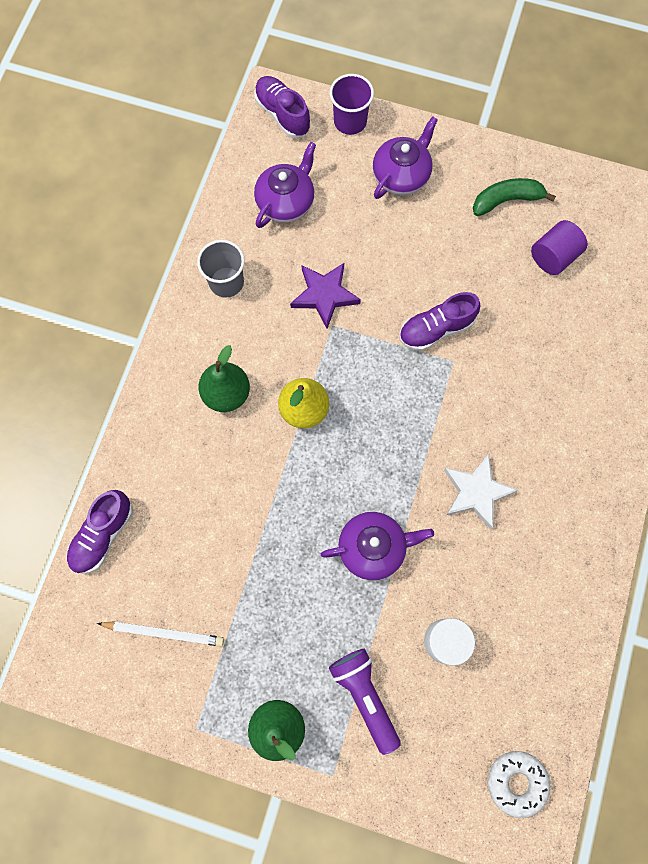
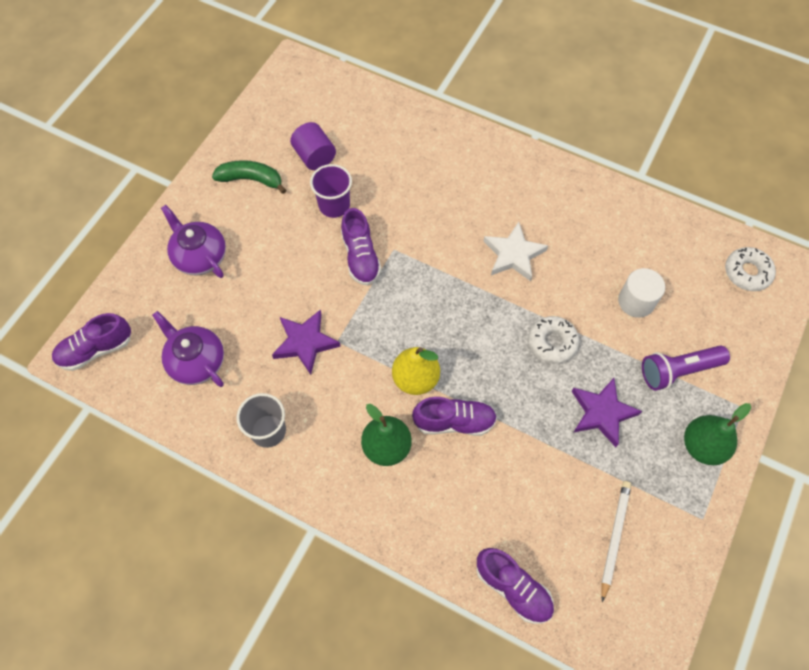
camera: 80 degrees left, 10 degrees down
purple teapot [321,512,434,581] -> white donut [528,316,579,364]
purple cup [330,74,374,135] -> purple cup moved to [310,164,352,218]
green banana [473,178,556,216] -> green banana turned 105 degrees clockwise [212,160,286,194]
none -> purple shoe [412,397,497,436]
none -> purple star [571,378,642,447]

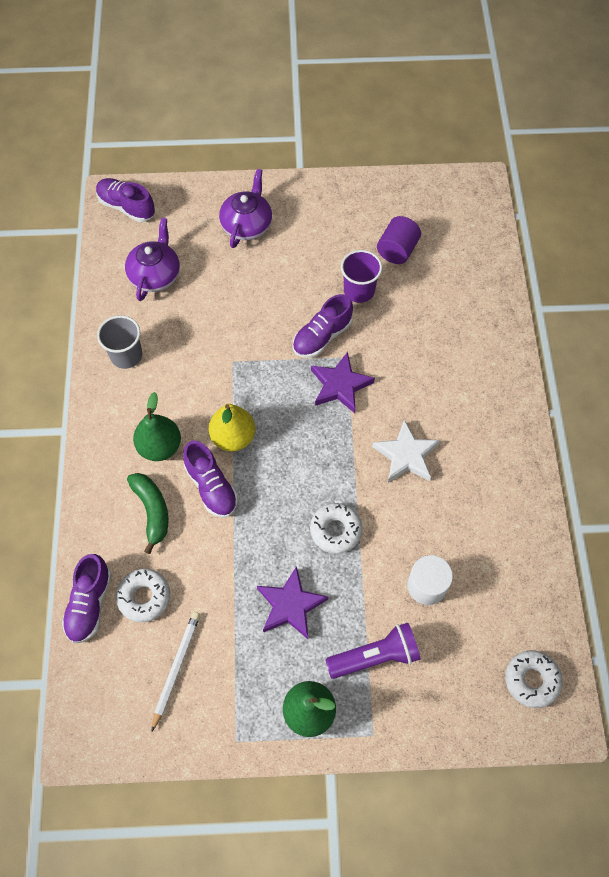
camera: 60 degrees right, 0 degrees up
green banana [212,160,286,194] -> green banana moved to [127,473,168,554]
purple star [272,309,340,375] -> purple star moved to [311,352,375,413]
white pencil [601,481,631,602] -> white pencil turned 60 degrees counterclockwise [151,612,200,732]
purple flashlight [642,346,730,391] -> purple flashlight turned 120 degrees clockwise [325,623,420,679]
none -> white donut [116,569,170,622]

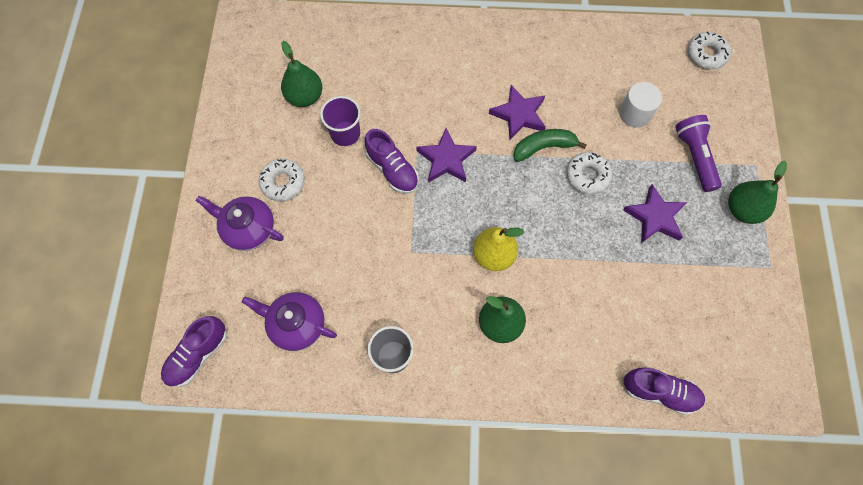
camera: 85 degrees left, 5 degrees up
white donut [116,569,170,622] -> white donut moved to [258,159,305,201]
green banana [127,473,168,554] -> green banana moved to [513,129,587,162]
white pencil [151,612,200,732] -> none
purple shoe [183,441,238,518] -> none
white star [372,420,440,482] -> purple star [489,85,546,140]
purple cylinder [377,216,421,264] -> green pear [281,41,322,107]

